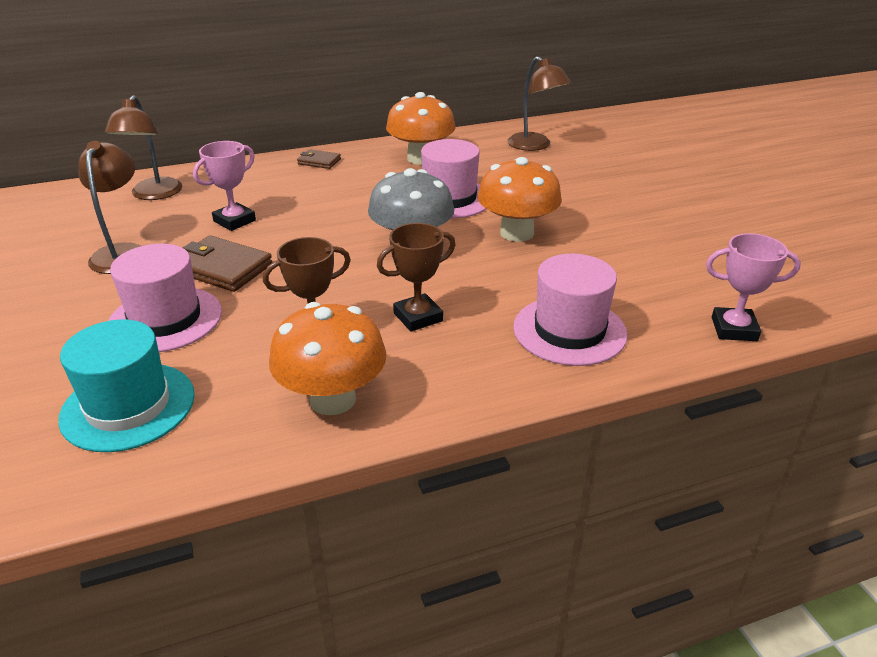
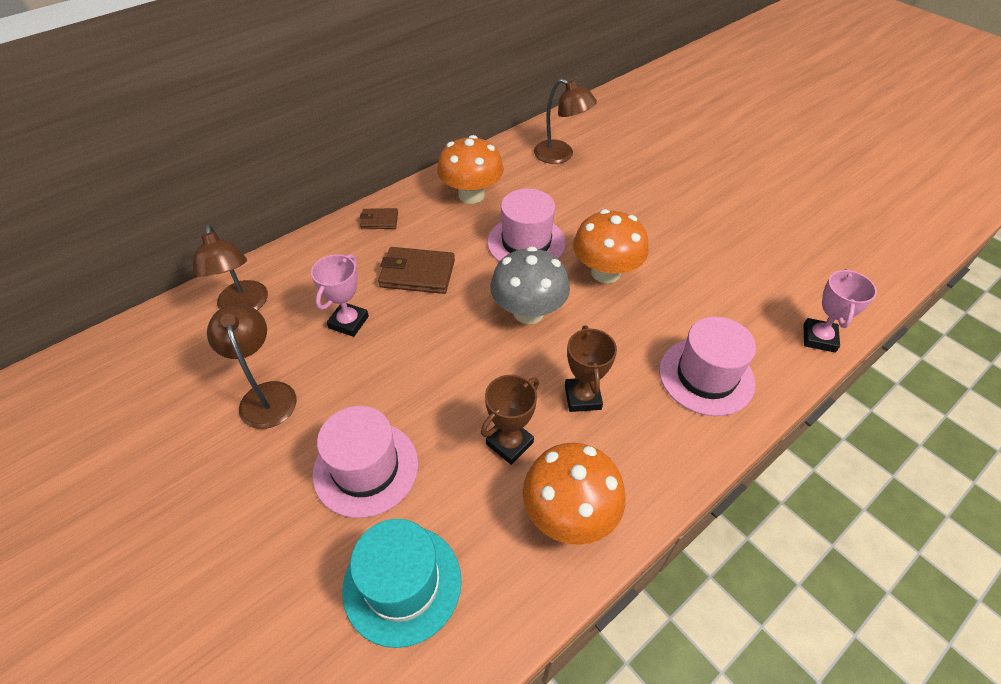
camera: 20 degrees left, 15 degrees up
brown wallet [183,235,273,292] -> brown wallet moved to [378,247,455,294]
brown trophy [377,223,456,332] -> brown trophy turned 45 degrees counterclockwise [565,325,617,412]
pink trophy [706,233,801,341] -> pink trophy turned 60 degrees counterclockwise [803,269,877,353]

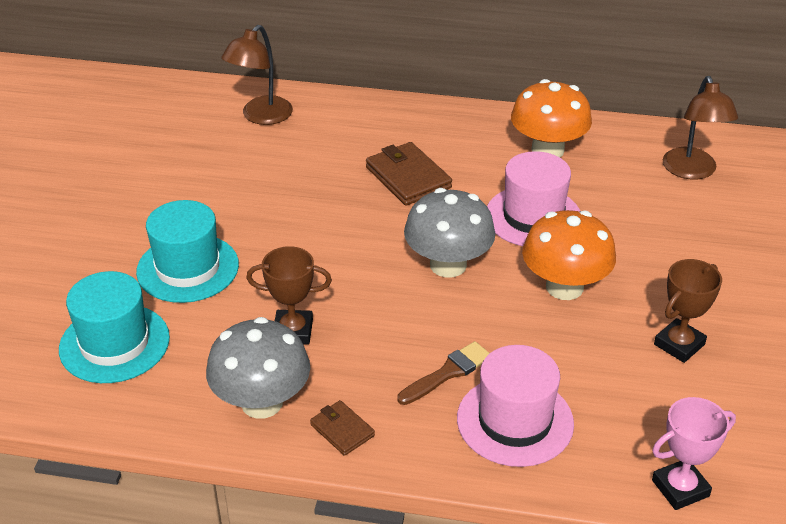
camera: 50 degrees right, 10 degrees down
brown lamp [207,304,297,429] -> none
pink trophy [311,254,369,337] -> none
pink hat [312,406,418,518] -> turquoise hat [136,200,239,303]
brown wallet [360,208,398,229] -> brown wallet moved to [310,400,375,456]
orange mushroom [522,443,625,545] -> grey mushroom [206,317,310,419]
brown trophy [565,325,617,412] -> brown trophy moved to [654,259,722,363]
none -> brown brush [397,341,490,405]

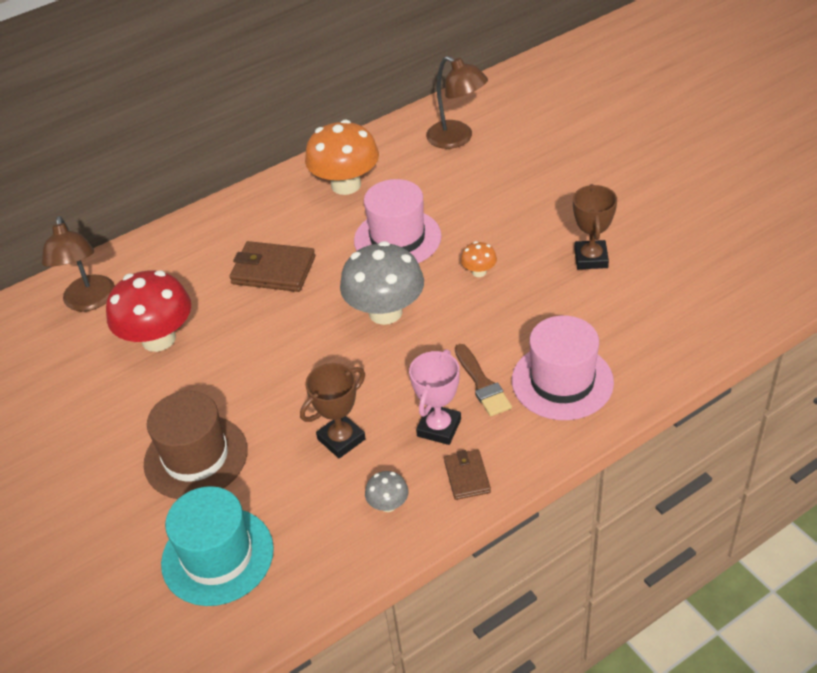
camera: 40 degrees left, 5 degrees up
turquoise hat [136,200,239,303] -> brown hat [144,391,248,499]
grey mushroom [206,317,310,419] -> grey mushroom [365,471,408,512], size x0.45
brown wallet [310,400,375,456] -> brown wallet turned 75 degrees clockwise [444,450,491,500]
brown brush [397,341,490,405] -> brown brush turned 150 degrees clockwise [455,344,512,416]
orange mushroom [522,210,616,300] -> orange mushroom [461,241,497,277], size x0.45
pink trophy [652,397,736,510] -> pink trophy moved to [409,349,461,445]
none -> red mushroom [106,270,191,352]

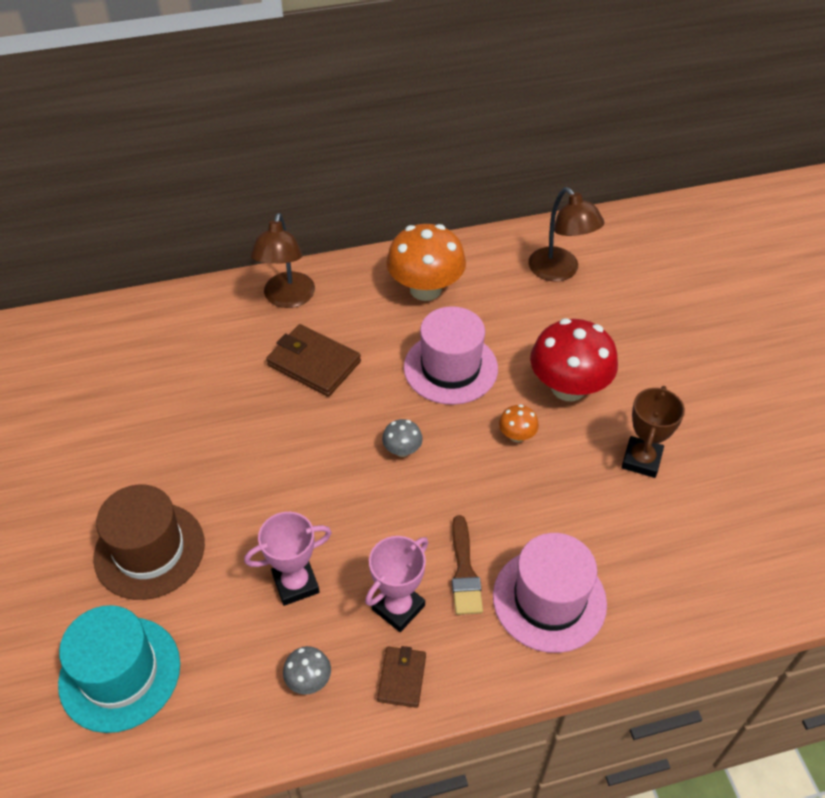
camera: 15 degrees right, 5 degrees up
brown lamp [42,216,115,312] -> brown lamp moved to [250,213,315,308]
red mushroom [106,270,191,352] -> red mushroom moved to [530,318,618,401]
brown trophy [300,363,366,458] -> pink trophy [244,512,332,606]
grey mushroom [340,241,424,325] -> grey mushroom [382,419,423,457], size x0.45

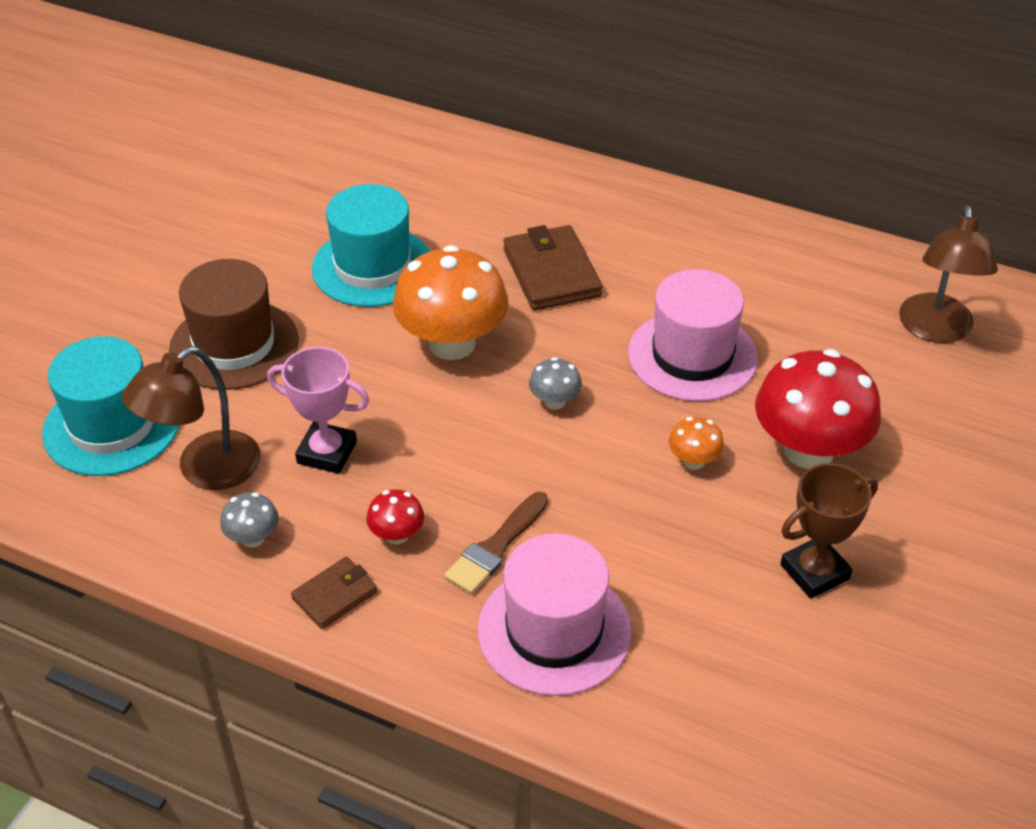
camera: 40 degrees right, 5 degrees down
brown lamp [250,213,315,308] -> brown lamp moved to [122,347,261,490]
pink trophy [365,536,428,632] -> red mushroom [366,489,424,544]
orange mushroom [386,224,466,301] -> orange mushroom moved to [393,245,509,360]
none -> turquoise hat [312,184,430,307]

